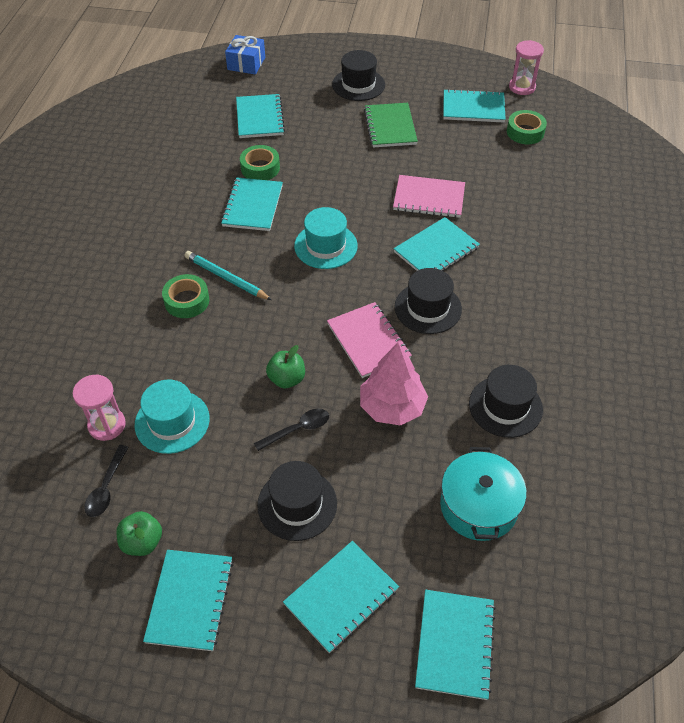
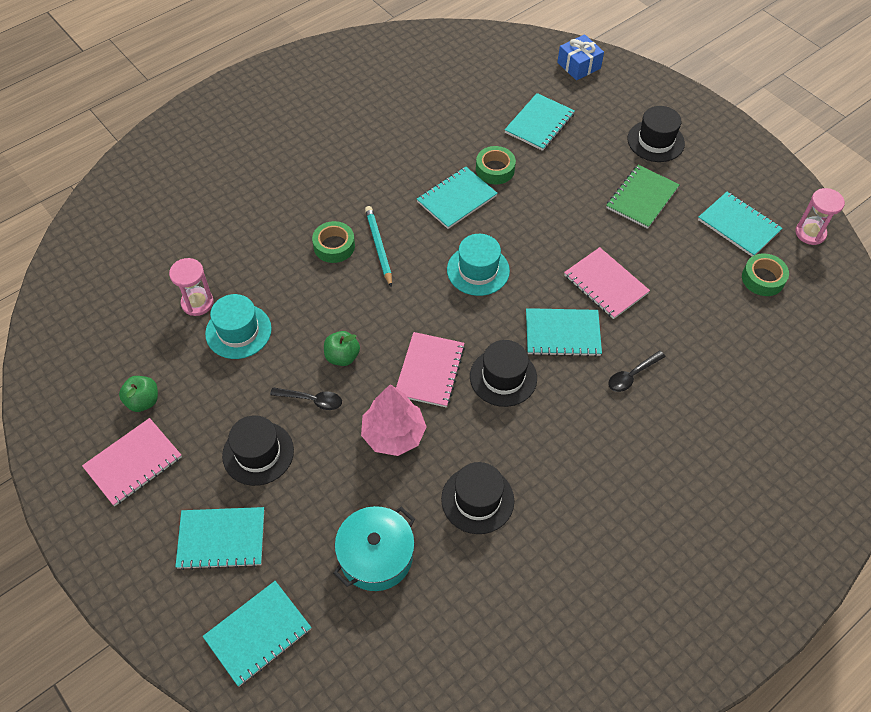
camera: 40 degrees right, 5 degrees up
black spoon [84,445,129,517] -> black spoon moved to [608,351,666,392]
turquoise notebook [143,550,233,651] -> pink notebook [82,418,182,506]

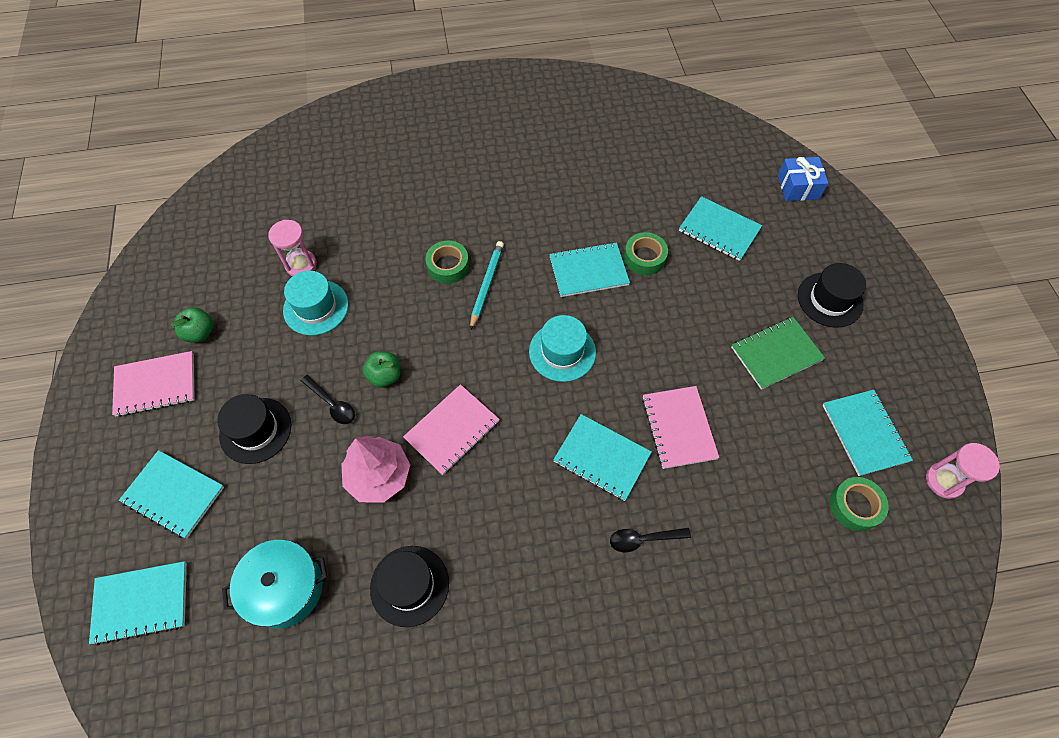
camera: 30 degrees right, 5 degrees up
black hat [470,340,537,407] -> none
turquoise notebook [505,93,575,151] -> turquoise notebook turned 60 degrees clockwise [679,196,762,261]

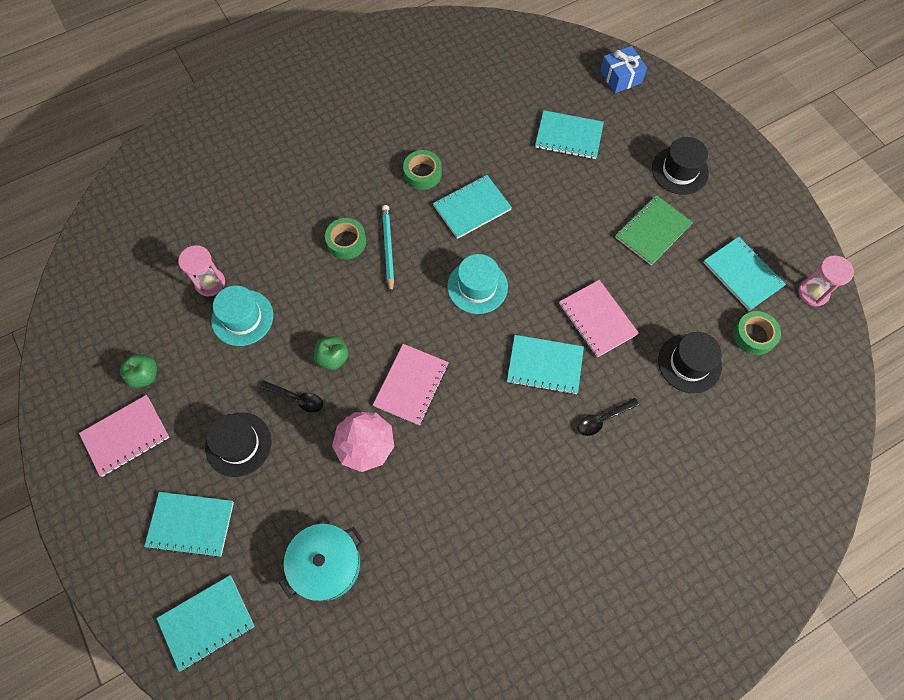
camera: 20 degrees left, 5 degrees up
black hat [370,546,449,627] -> black hat moved to [658,332,722,393]
green tape [624,232,668,275] -> green tape moved to [403,150,442,190]

